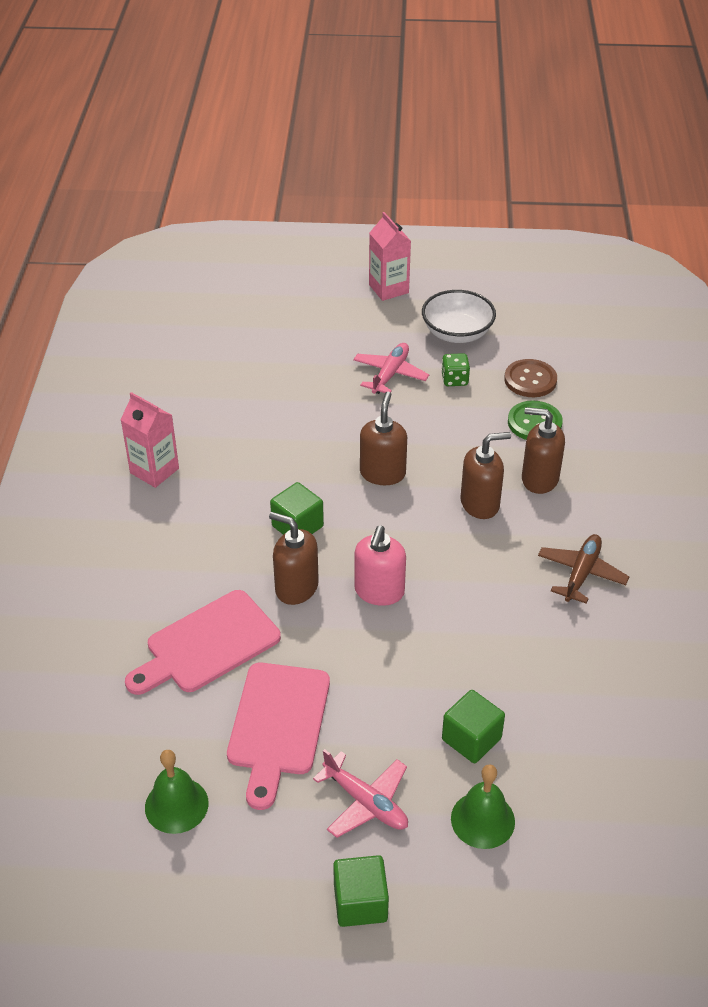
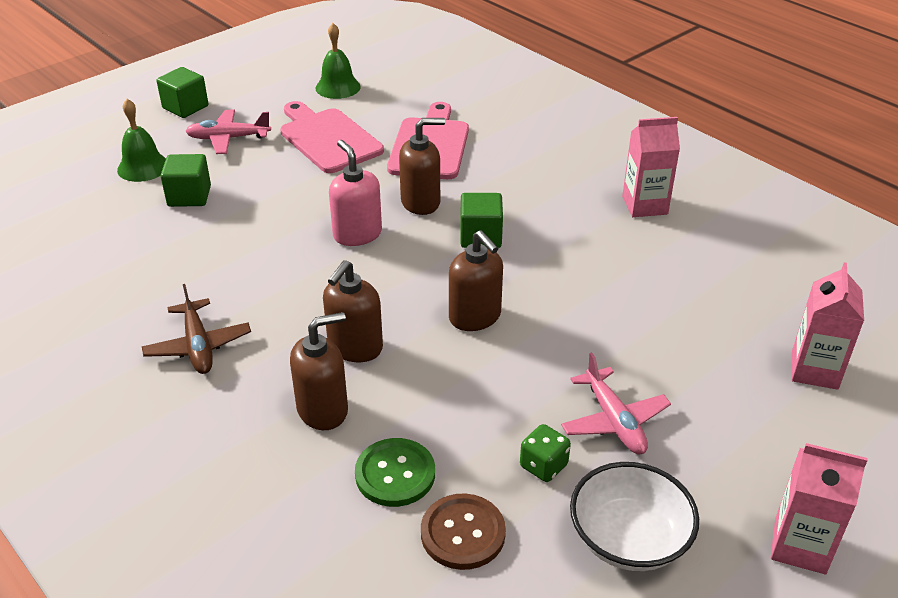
camera: 135 degrees right, 5 degrees down
none -> pink carton [791,262,864,390]

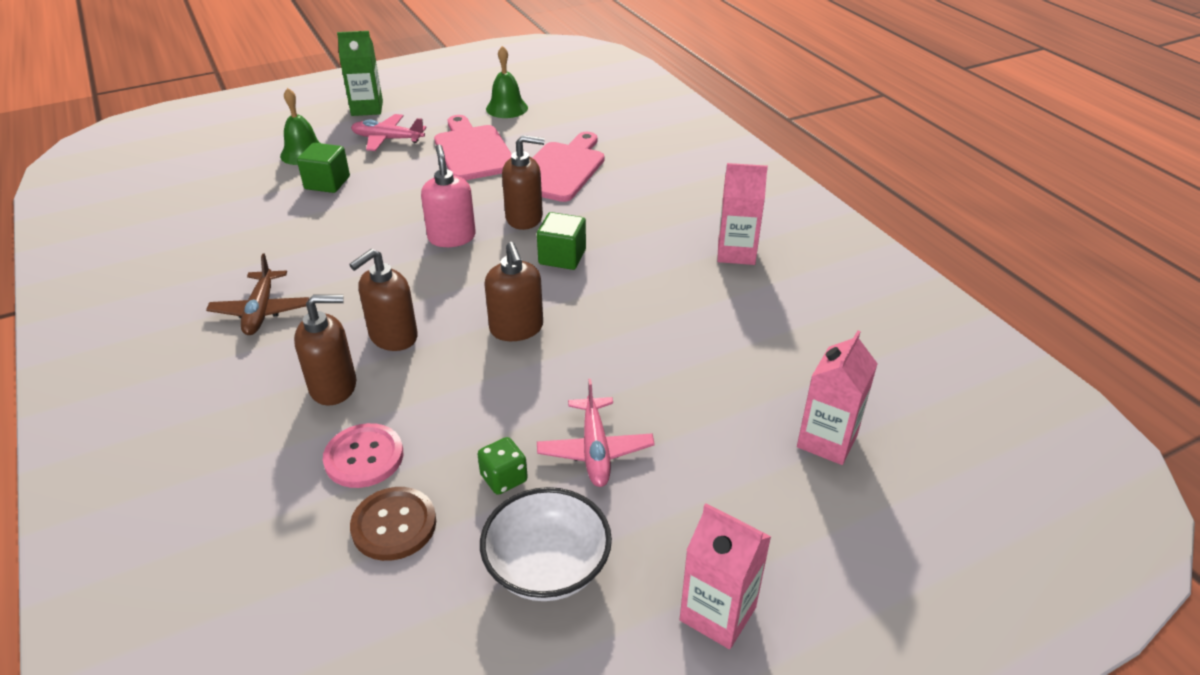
camera: 15 degrees right, 0 degrees up
green cube [156,67,208,118] -> green carton [337,31,383,116]
green button [355,438,435,507] -> pink button [323,423,403,488]

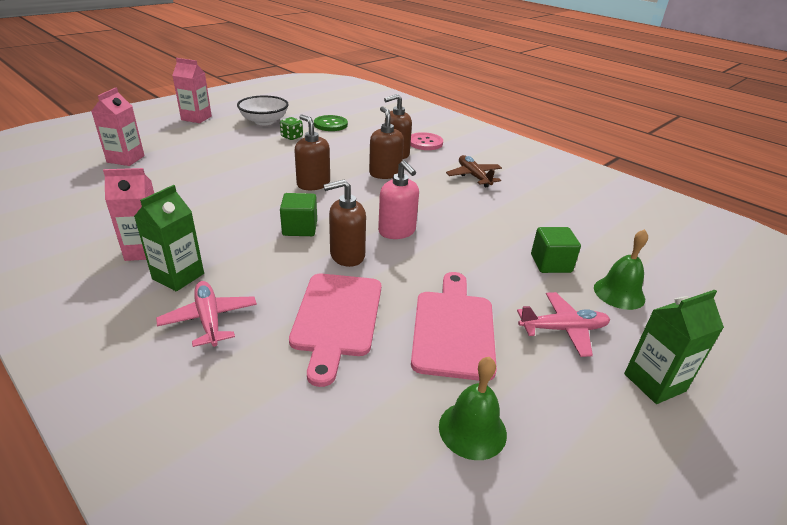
camera: 160 degrees right, 5 degrees down
pink button [323,423,403,488] -> pink button moved to [410,132,443,150]
brown soap dispenser [349,249,418,351] -> brown soap dispenser turned 45 degrees counterclockwise [369,106,404,179]
brown button [350,487,436,561] -> green button [314,115,348,131]
pink cutting board [434,115,511,180] -> pink cutting board turned 135 degrees counterclockwise [411,272,497,381]
pink plane [537,379,655,487] -> pink plane moved to [156,281,257,347]
none -> green carton [134,185,204,291]

